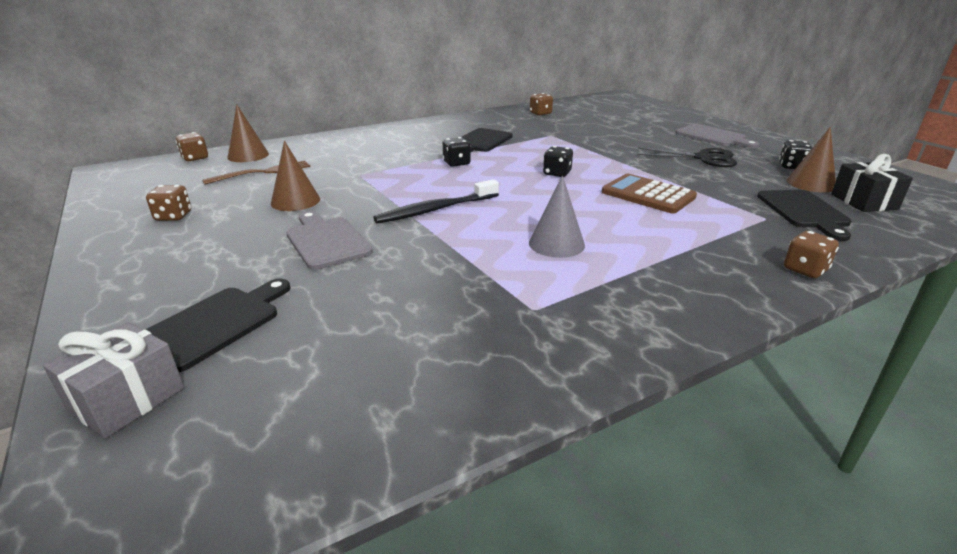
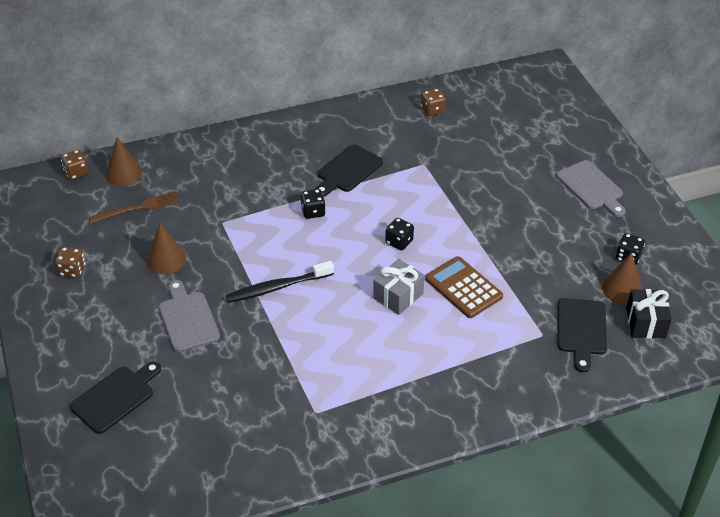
camera: 10 degrees right, 15 degrees up
grey gift [43,322,184,438] -> grey gift moved to [373,259,424,315]
grey cone [529,175,585,258] -> none
black scissors [638,147,737,167] -> none
brown dice [784,231,839,278] -> none

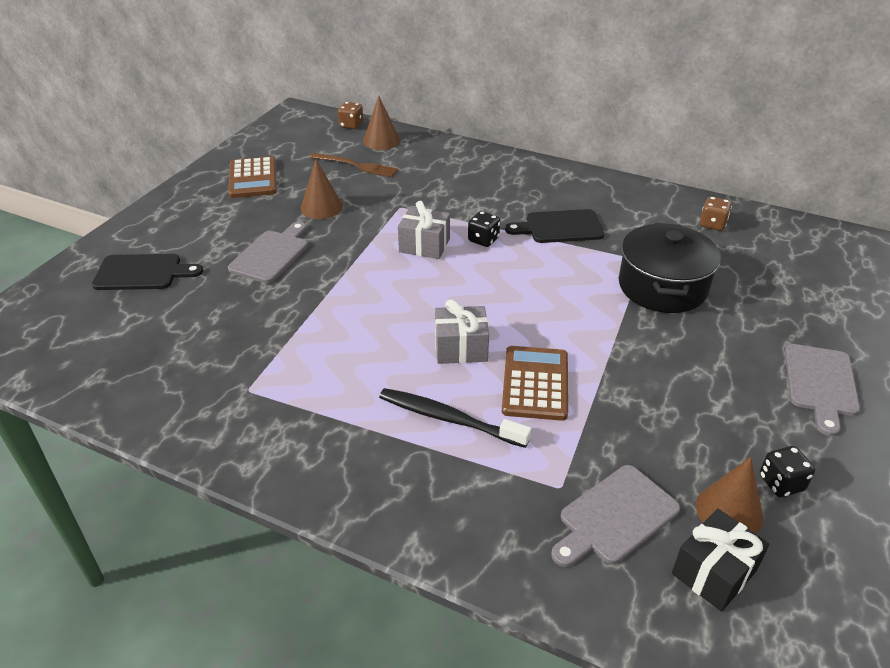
camera: 45 degrees right, 5 degrees down
brown dice [55,247,85,278] -> brown calculator [228,156,277,198]
black toothbrush [225,261,334,303] -> black toothbrush moved to [379,388,531,448]
black dice [385,218,414,250] -> none
black cutting board [558,298,607,372] -> grey cutting board [551,465,680,567]
none -> grey gift [398,201,450,259]
none -> black pot [619,223,721,313]

